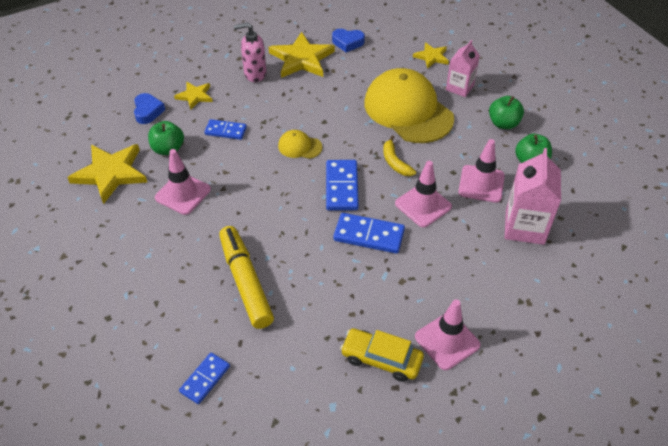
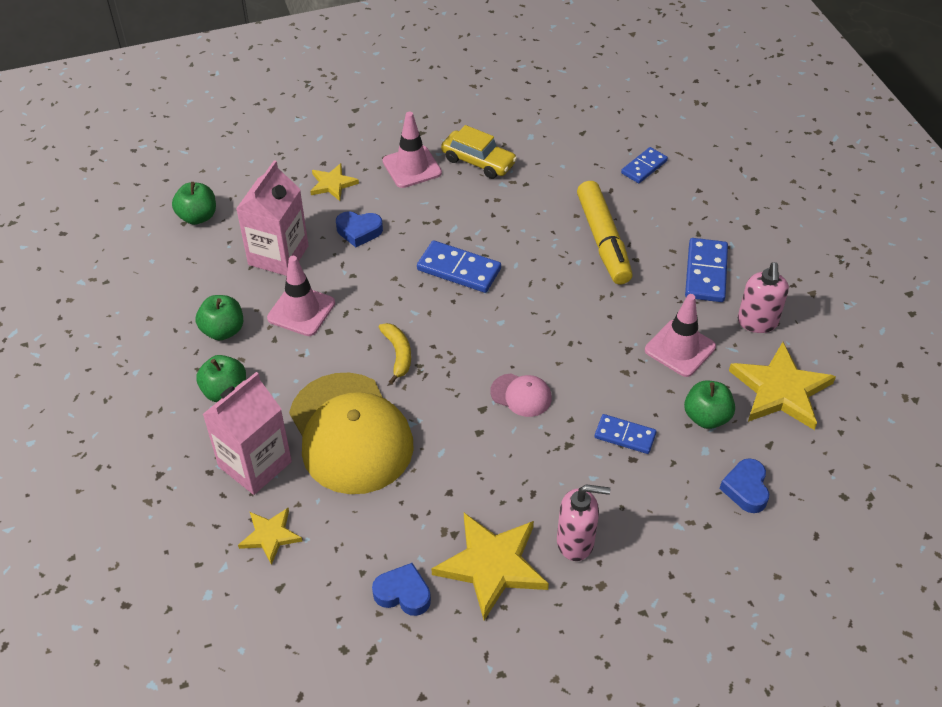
camera: 170 degrees left, 0 degrees up
yellow star [174,82,213,110] -> yellow star moved to [310,163,359,201]
yellow cap [278,130,322,159] -> pink cap [490,373,552,417]
blue domino [326,160,359,210] -> blue domino moved to [685,238,728,302]
pink traffic cone [395,161,452,227] -> none
pink carton [446,40,480,97] -> pink carton [203,372,292,495], size x1.53
none -> green apple [172,182,216,225]
none -> blue heart [336,211,383,247]
none -> pink soap dispenser [738,262,789,333]

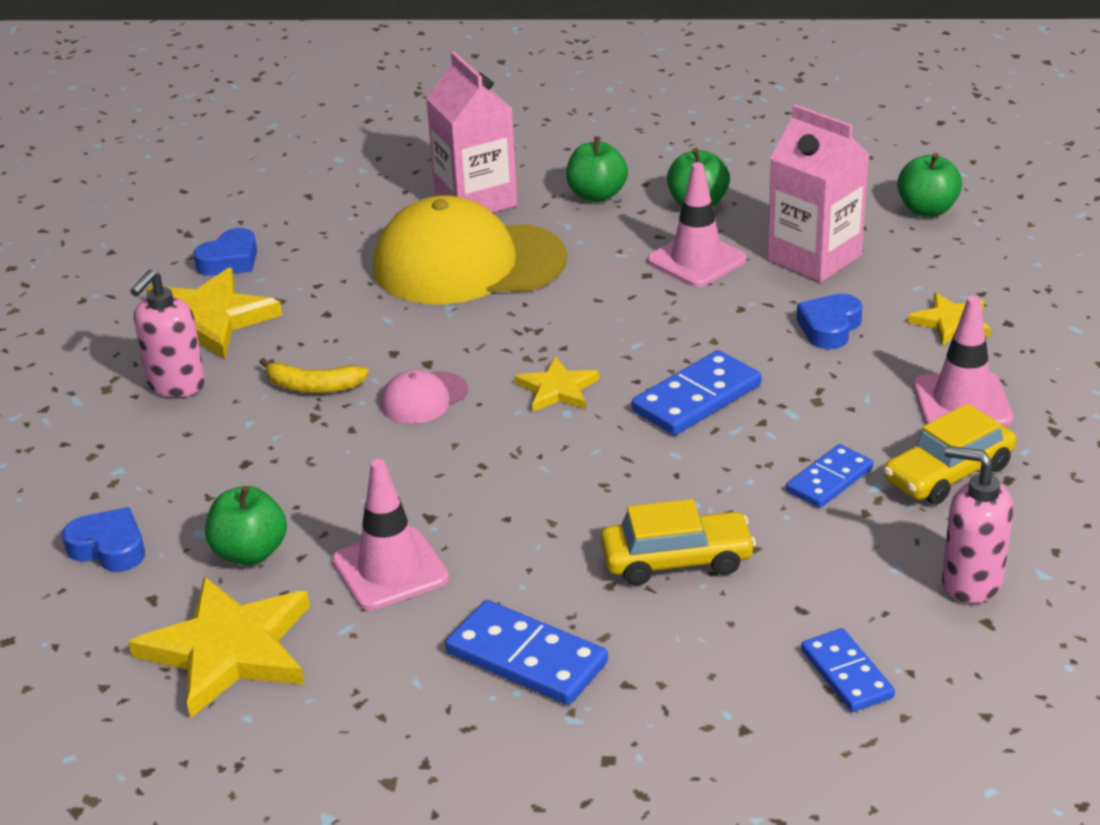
camera: 115 degrees right, 15 degrees down
yellow star [238,508,302,565] -> yellow star moved to [514,356,599,412]
yellow banana [378,323,411,384] -> yellow banana moved to [259,358,369,393]
yellow marker [577,181,633,284] -> yellow car [601,499,756,585]
blue domino [595,414,657,454] -> blue domino moved to [786,444,873,508]
pink soap dispenser [738,262,789,333] -> pink soap dispenser moved to [942,445,1013,603]

